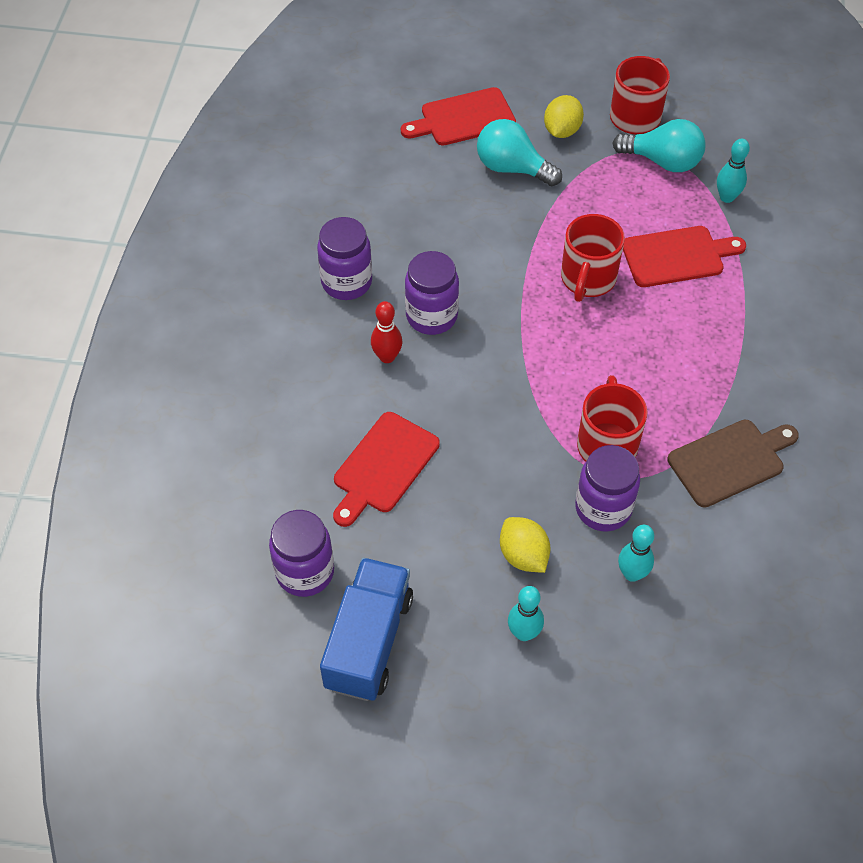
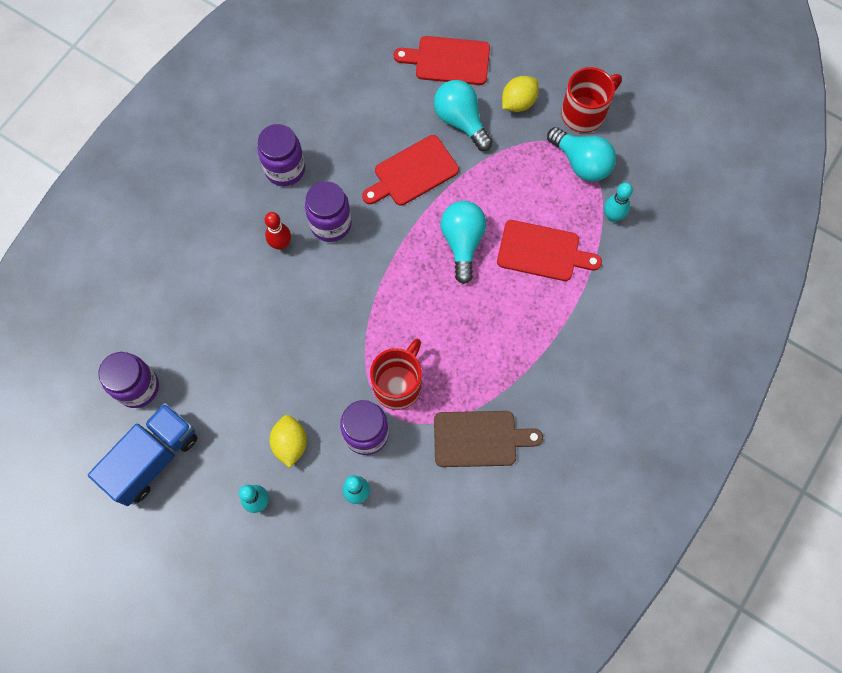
camera: 25 degrees right, 15 degrees up
red cutting board [333,412,440,527] -> red cutting board moved to [362,135,459,206]
red mug [561,214,625,302] -> turquoise light bulb [440,201,486,284]

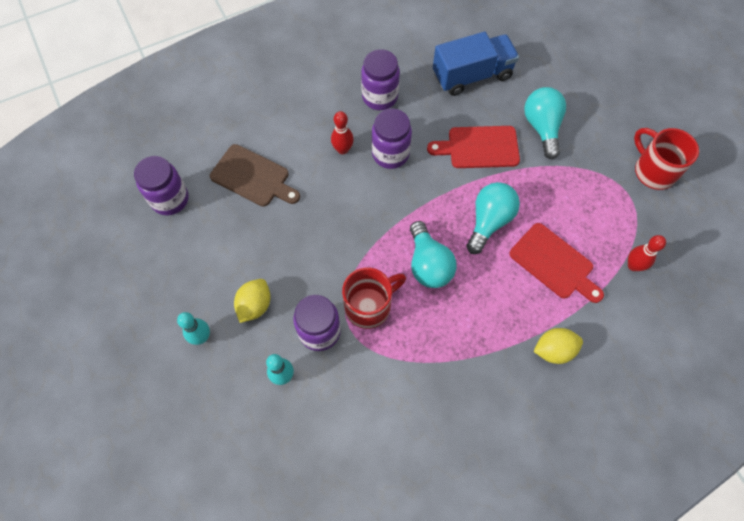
camera: 30 degrees right, 5 degrees down
blue truck [88,403,197,506] -> blue truck moved to [433,32,519,96]
red cutting board [394,36,490,85] -> none
brown cutting board [434,411,543,467] -> brown cutting board moved to [210,144,300,207]
yellow lemon [502,76,539,112] -> yellow lemon moved to [533,328,583,364]
turquoise light bulb [547,127,616,182] -> turquoise light bulb moved to [410,221,457,288]
red mug [561,67,622,133] -> red mug turned 120 degrees counterclockwise [634,128,699,190]
turquoise bowling pin [604,183,633,222] -> red bowling pin [628,235,666,271]

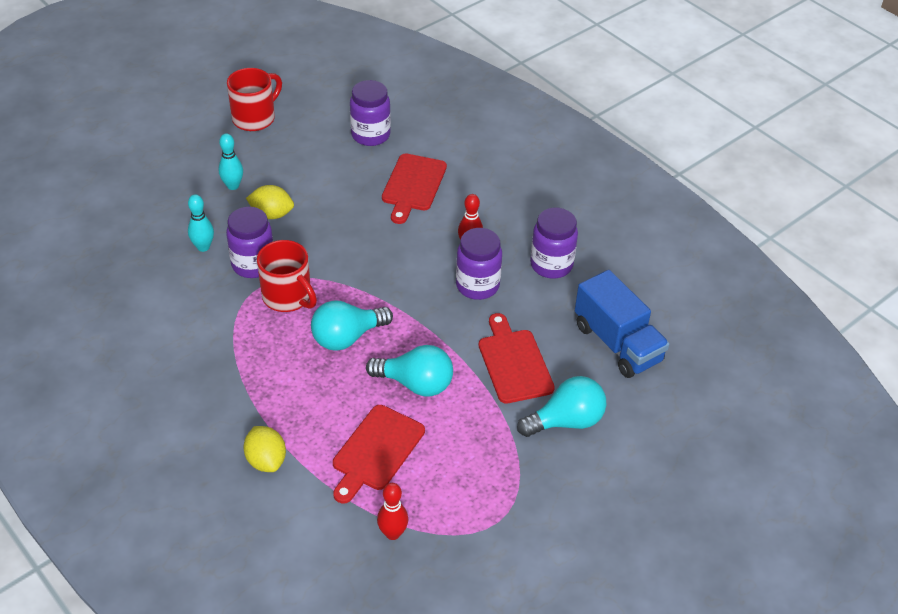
camera: 75 degrees right, 20 degrees down
brown cutting board [210,144,300,207] -> red cutting board [382,153,447,224]
red mug [634,128,699,190] -> red mug moved to [227,68,282,131]

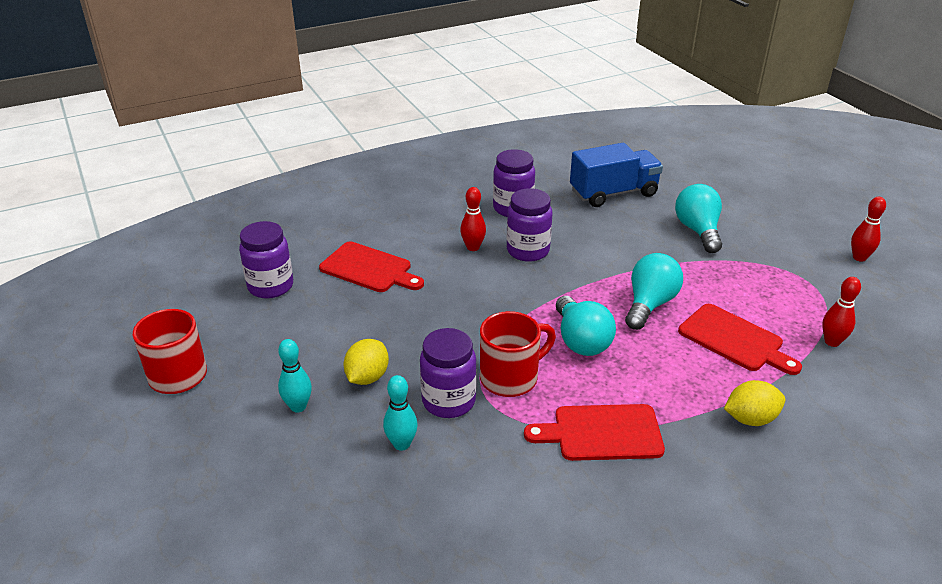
camera: 75 degrees left, 10 degrees down
red cutting board [479,313,555,404] -> red cutting board moved to [524,404,665,461]
none -> red bowling pin [851,197,886,262]

